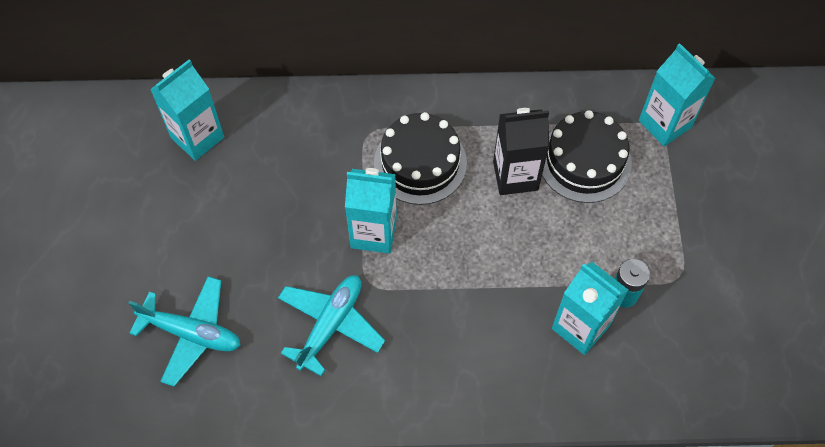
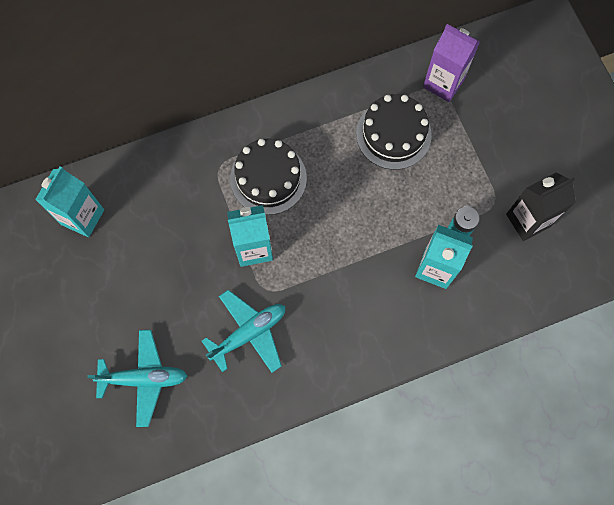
camera: 20 degrees left, 10 degrees up
turquoise plane [278,275,385,376] -> turquoise plane turned 45 degrees clockwise [202,290,285,373]
black carton [493,108,550,195] -> black carton moved to [506,173,576,241]
turquoise carton [639,43,716,147] -> purple carton [423,24,480,102]

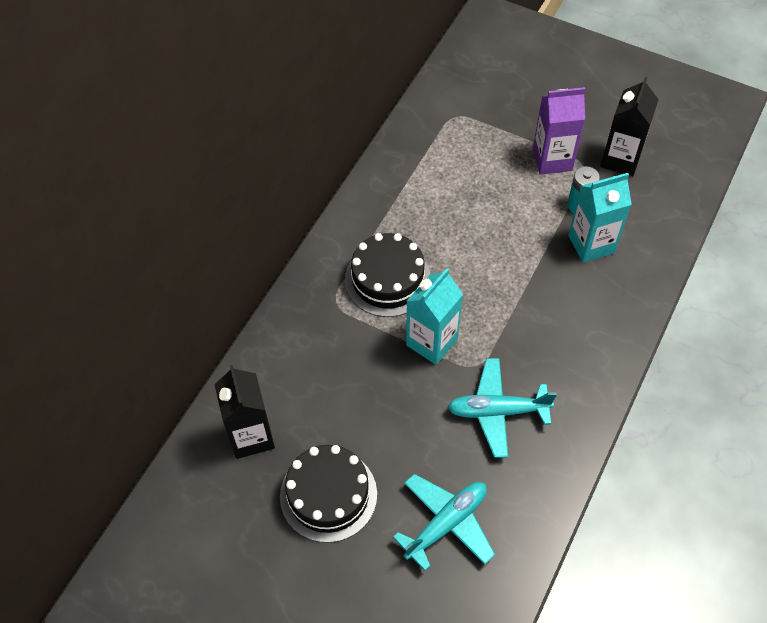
camera: 40 degrees left, 15 degrees down
turquoise carton [35,166,104,237] -> black carton [214,365,275,459]
turquoise plane [202,290,285,373] -> turquoise plane turned 105 degrees counterclockwise [448,358,557,458]
black cake [356,94,432,170] -> black cake moved to [280,445,377,543]
purple carton [423,24,480,102] -> purple carton moved to [533,87,585,175]

